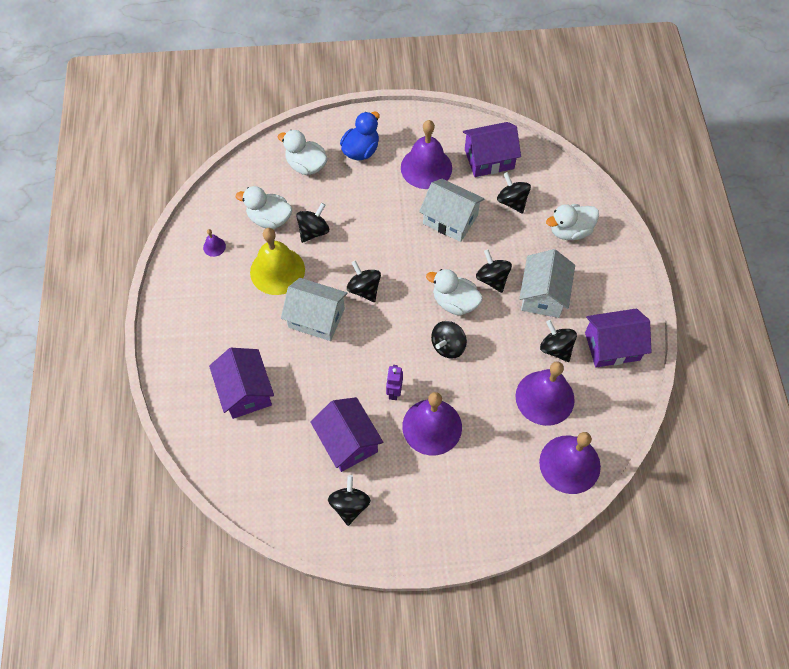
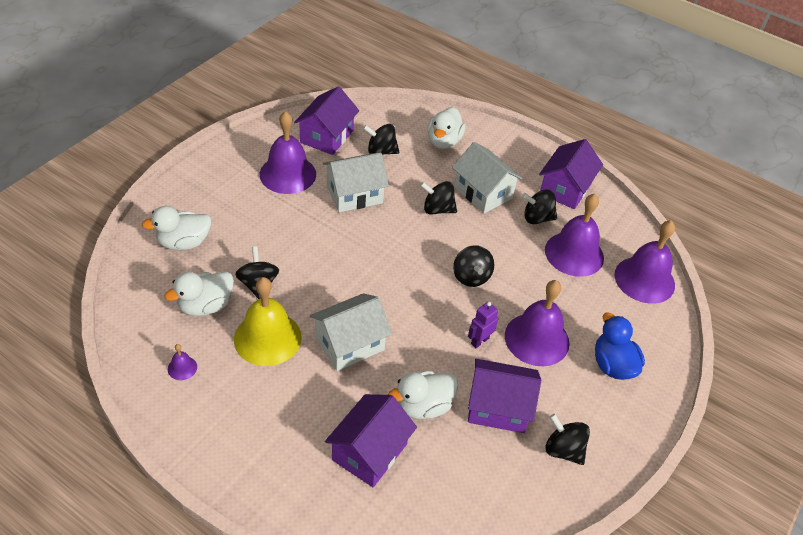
camera: 55 degrees left, 15 degrees down
purple house [209,348,274,419] -> purple house turned 75 degrees counterclockwise [325,394,417,487]
blue duck [340,111,380,161] -> blue duck moved to [595,312,645,380]
black spinning top [347,260,381,302] -> none
purple robot [386,365,403,400] -> purple robot turned 90 degrees clockwise [468,302,498,348]
white duck [426,269,483,316] -> white duck moved to [388,371,458,419]

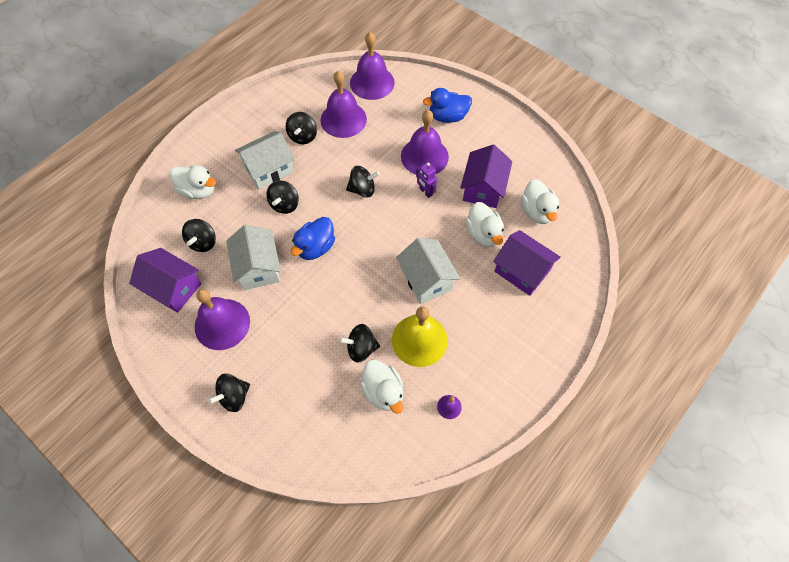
camera: 80 degrees left, 15 degrees up
white duck [142,206,211,250] -> white duck moved to [521,179,559,224]
purple house [539,139,603,209] -> none
black spinning top [545,414,590,465] -> black spinning top moved to [208,374,250,412]
none -> blue duck [291,217,335,260]

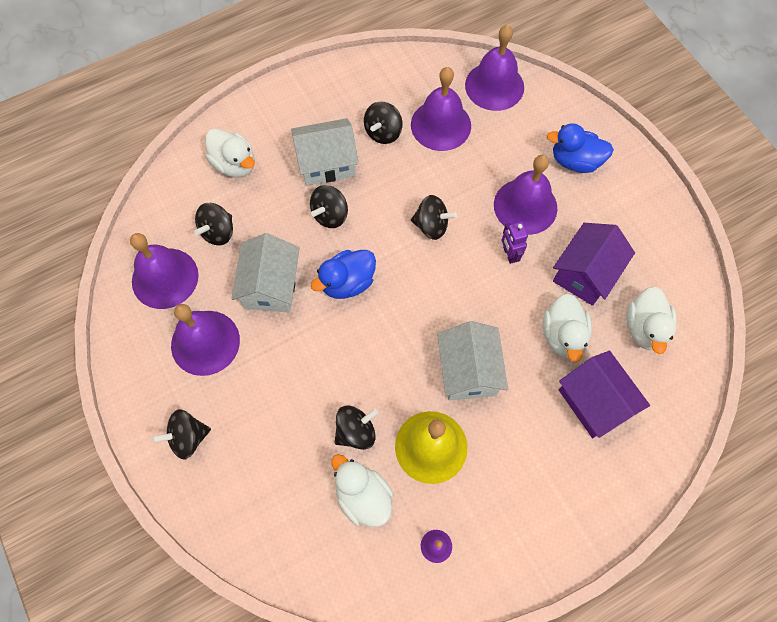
camera: 20 degrees right, 5 degrees up
purple house [129,248,201,313] -> purple bell [130,233,199,309]
black spinning top [339,324,380,363] -> black spinning top turned 135 degrees clockwise [335,406,378,450]
white duck [360,359,403,414] -> white duck turned 150 degrees clockwise [332,454,393,527]

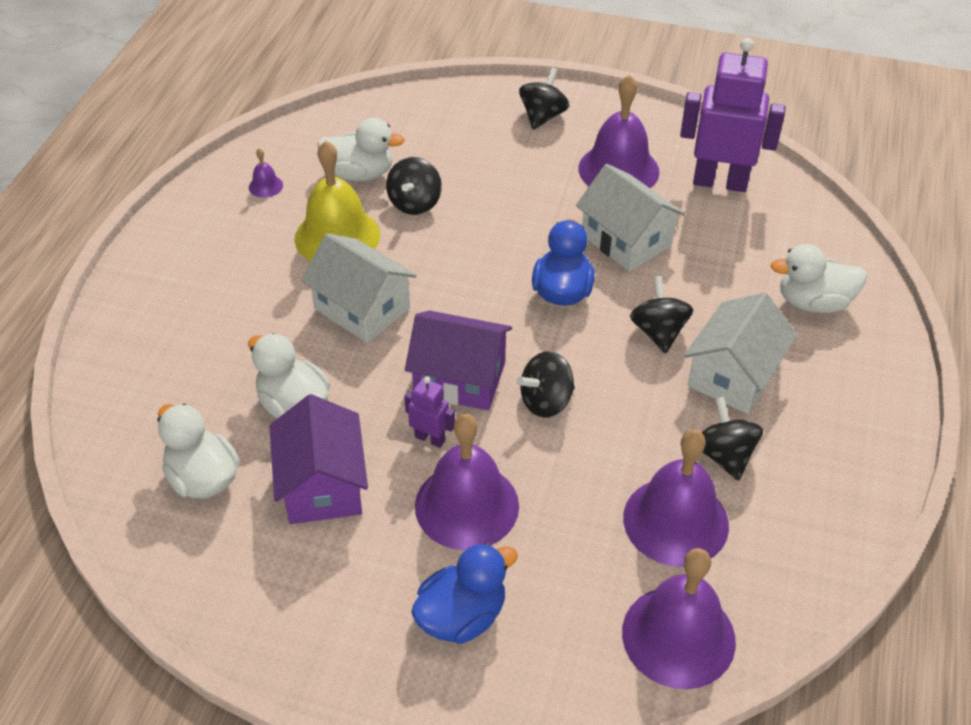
camera: 135 degrees right, 20 degrees down
purple bell [130,233,199,309] -> purple robot [680,38,786,192]
black spinning top [194,203,233,245] -> none
purple house [559,351,650,438] -> purple house moved to [405,311,512,410]

